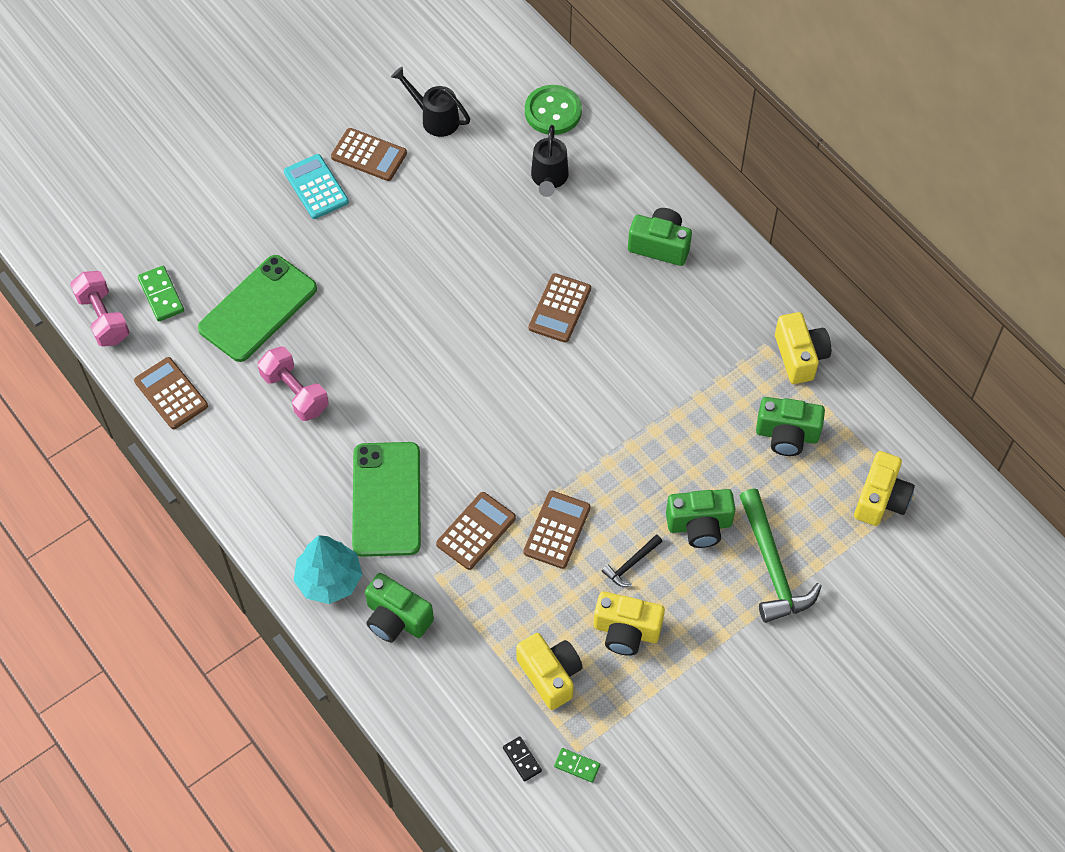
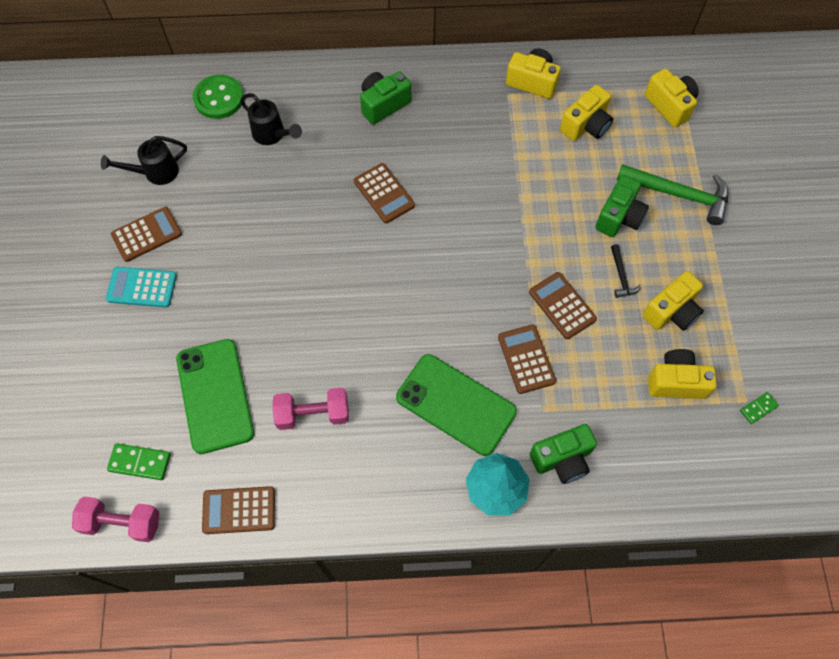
camera: 55 degrees left, 5 degrees up
black domino [503,736,542,782] -> none
green camera [756,397,825,456] -> yellow camera [560,85,613,141]

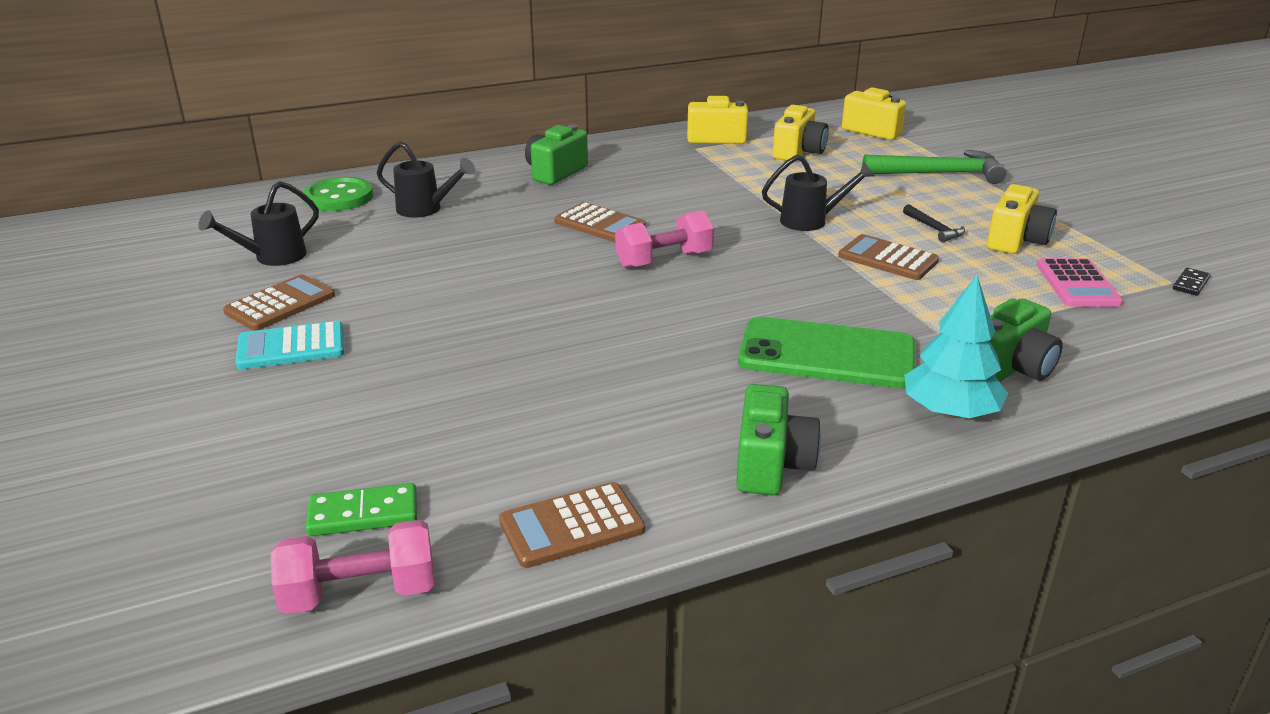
camera: 20 degrees left, 35 degrees down
green phone [176,339,254,454] -> none
pink dumbbell [272,388,349,430] -> pink dumbbell moved to [615,210,714,269]
brown calculator [498,325,556,394] -> none
green camera [595,175,649,237] -> green camera moved to [736,384,821,495]
yellow camera [648,349,717,399] -> pink calculator [1037,258,1123,307]
green domino [740,392,779,424] -> black domino [1173,268,1211,296]
none -> black watering can [762,155,875,231]

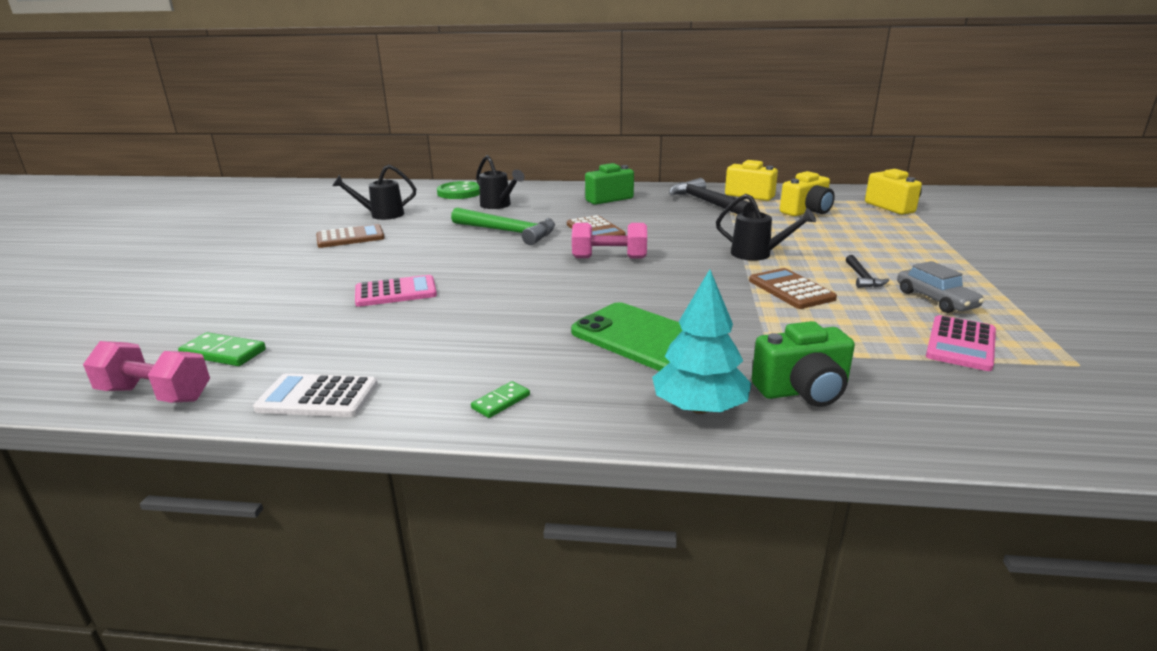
camera: 30 degrees right, 5 degrees down
turquoise calculator [236,321,344,369] -> none
brown calculator [499,482,645,568] -> white calculator [253,373,378,417]
green camera [736,384,821,495] -> green domino [471,381,530,418]
green hammer [862,150,1006,184] -> green hammer moved to [451,207,555,245]
yellow camera [987,184,1057,254] -> grey car [897,261,985,313]
black domino [1173,268,1211,296] -> none
none -> pink calculator [355,275,437,307]
none -> black hammer [669,178,754,214]

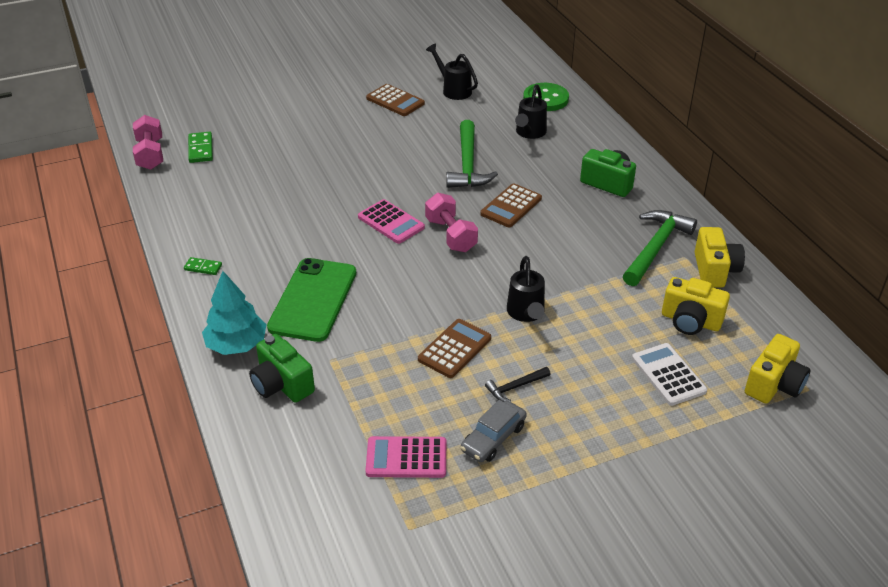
camera: 60 degrees right, 15 degrees up
white calculator [253,373,378,417] -> white calculator moved to [632,343,707,406]
pink calculator [355,275,437,307] -> pink calculator moved to [358,199,425,244]
black hammer [669,178,754,214] -> green hammer [623,210,697,286]

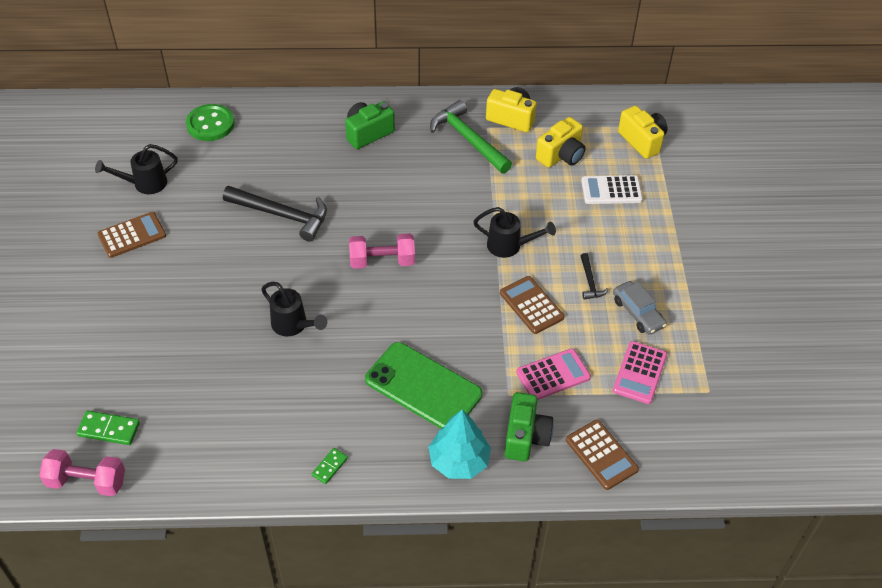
camera: 70 degrees left, 10 degrees up
green camera [249,334,315,403] -> green camera turned 60 degrees counterclockwise [504,392,554,461]
pink calculator [358,199,425,244] -> pink calculator moved to [516,348,591,400]
green hammer [446,120,498,188] -> black hammer [223,186,327,242]
brown calculator [480,183,542,228] -> brown calculator moved to [566,420,639,490]
black watering can [515,84,547,139] -> black watering can moved to [261,282,327,336]

